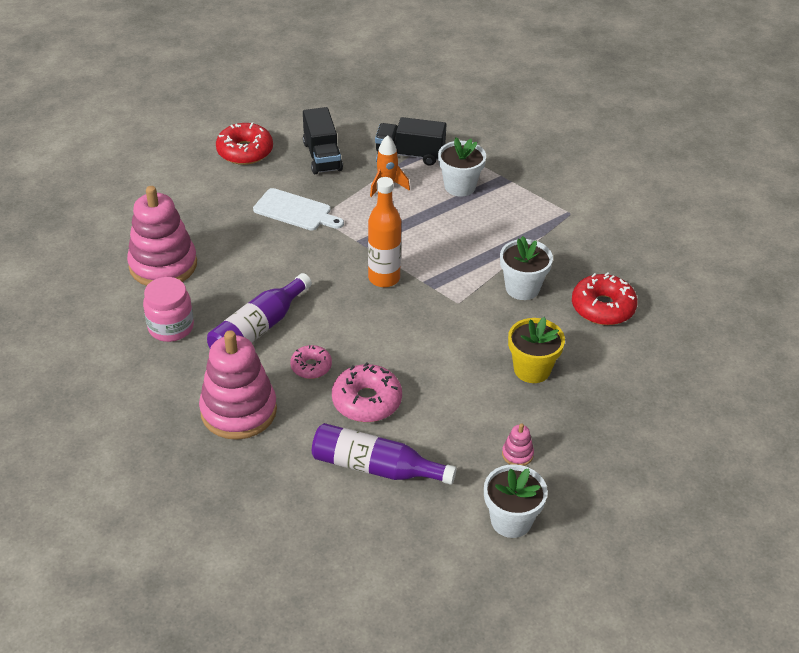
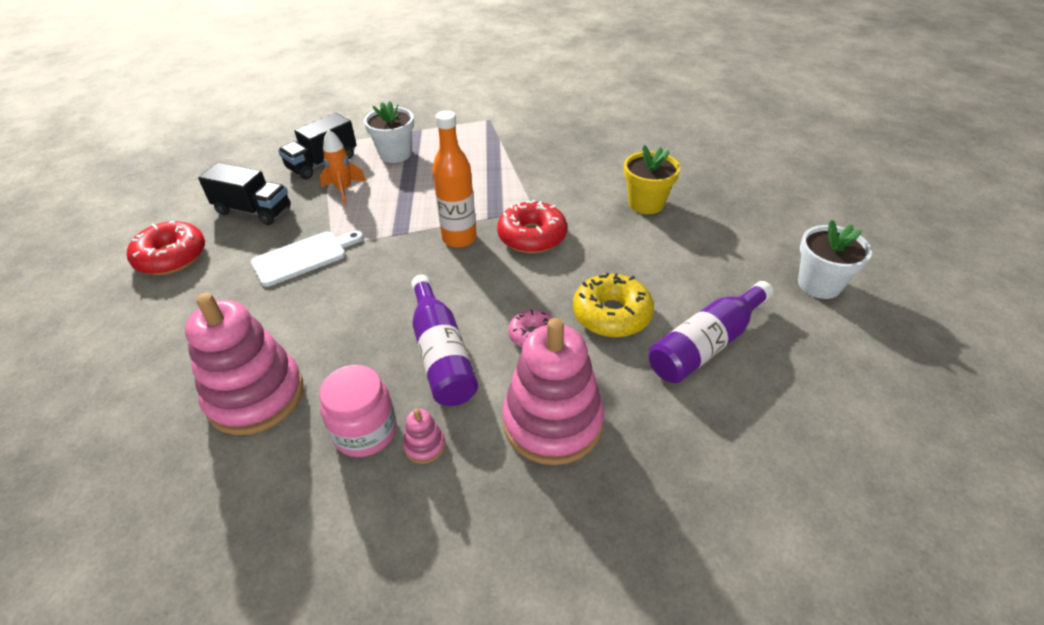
camera: 55 degrees left, 0 degrees up
pink donut [332,362,402,422] -> yellow donut [573,273,654,337]
white flower pot [500,236,553,300] -> none
pink stacking toy [502,424,534,466] -> pink stacking toy moved to [403,409,445,464]
red donut [572,272,638,325] -> red donut moved to [497,200,567,253]

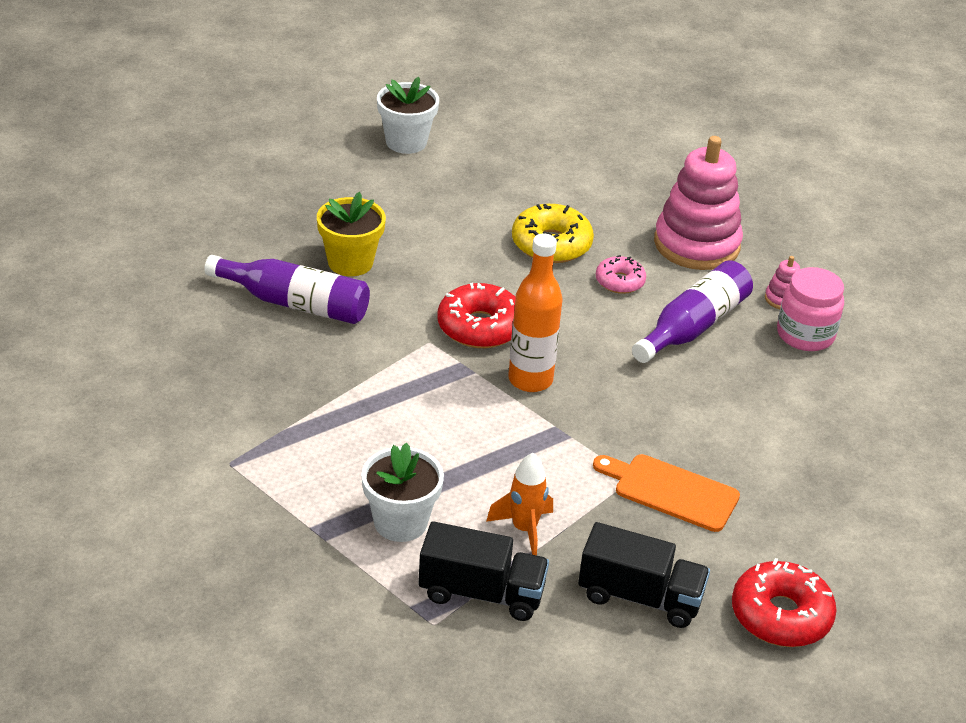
camera: 125 degrees left, 5 degrees down
pink stacking toy [185,293,304,435] -> none
black truck [198,162,291,225] -> black truck turned 120 degrees clockwise [578,522,710,628]
white cutting board [251,231,363,287] -> orange cutting board [593,454,740,532]
purple bottle [649,281,774,383] -> purple bottle moved to [204,255,370,324]

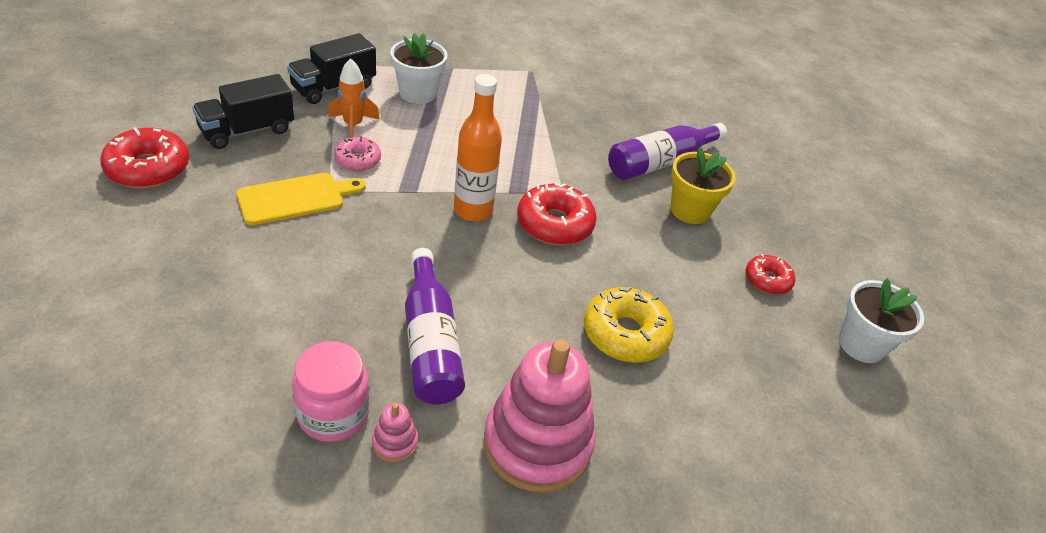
camera: 125 degrees right, 5 degrees up
orange cutting board [593,454,740,532] -> yellow cutting board [236,173,366,225]
pink donut [596,255,646,294] -> pink donut moved to [334,136,381,171]
none -> red donut [746,254,795,295]

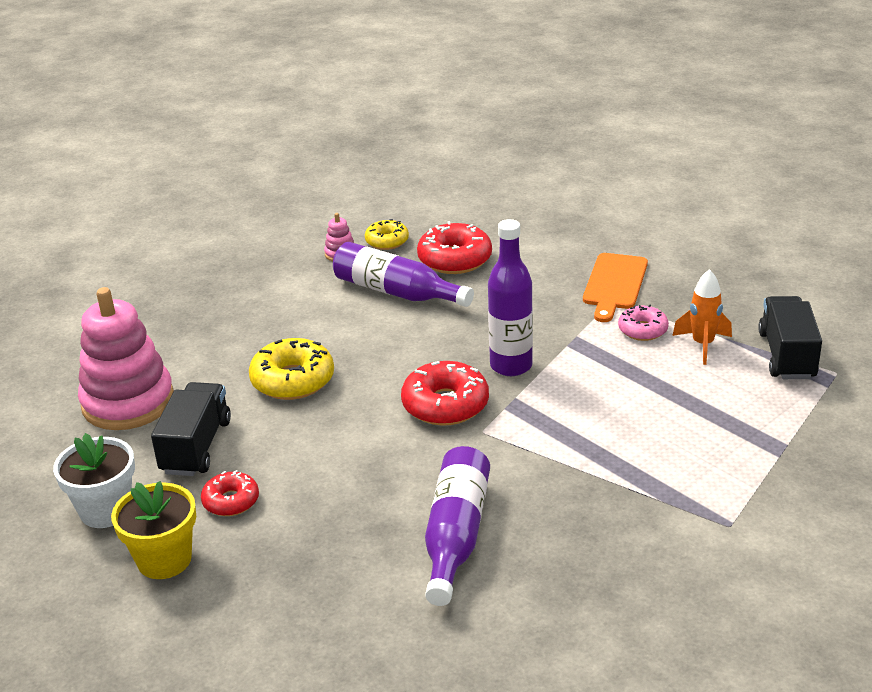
camera: 140 degrees right, 10 degrees down
red donut [100,127,189,188] -> red donut moved to [417,221,492,274]
black truck [192,74,294,149] -> black truck moved to [151,382,231,476]
yellow cutting board [236,173,366,225] -> orange cutting board [583,253,648,322]
pink jar [292,341,370,442] -> yellow donut [365,219,409,250]
white flower pot [390,33,448,104] -> none
orange bottle [454,74,502,222] -> purple bottle [488,219,533,376]
pink stacking toy [484,339,595,493] -> pink stacking toy moved to [78,287,174,430]
yellow flower pot [671,147,735,224] -> yellow flower pot moved to [111,481,196,579]

